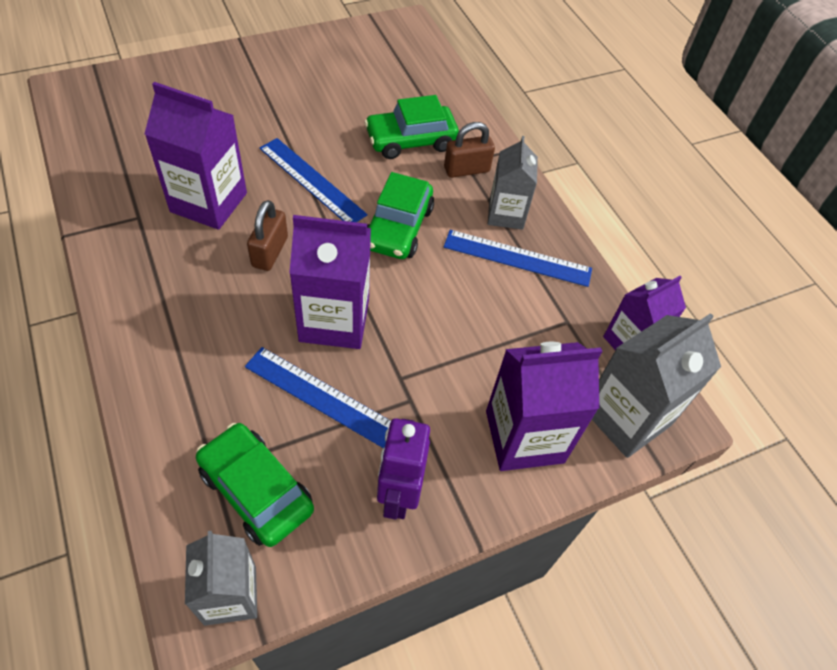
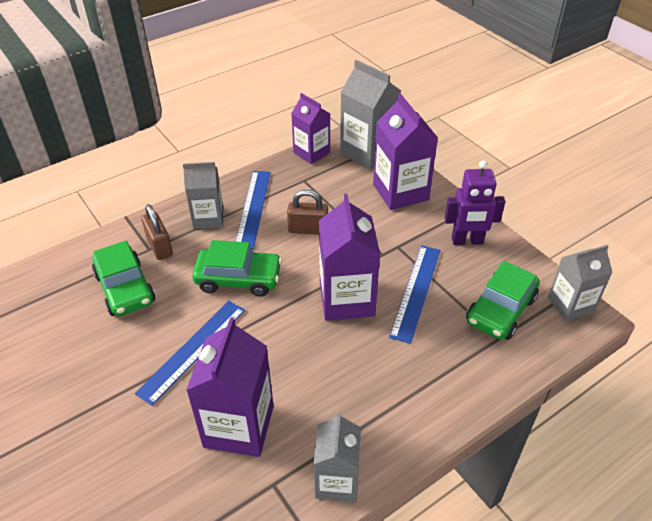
camera: 95 degrees left, 10 degrees down
brown padlock [247,200,288,271] -> brown padlock moved to [287,189,328,234]
none -> grey carton [313,412,361,502]

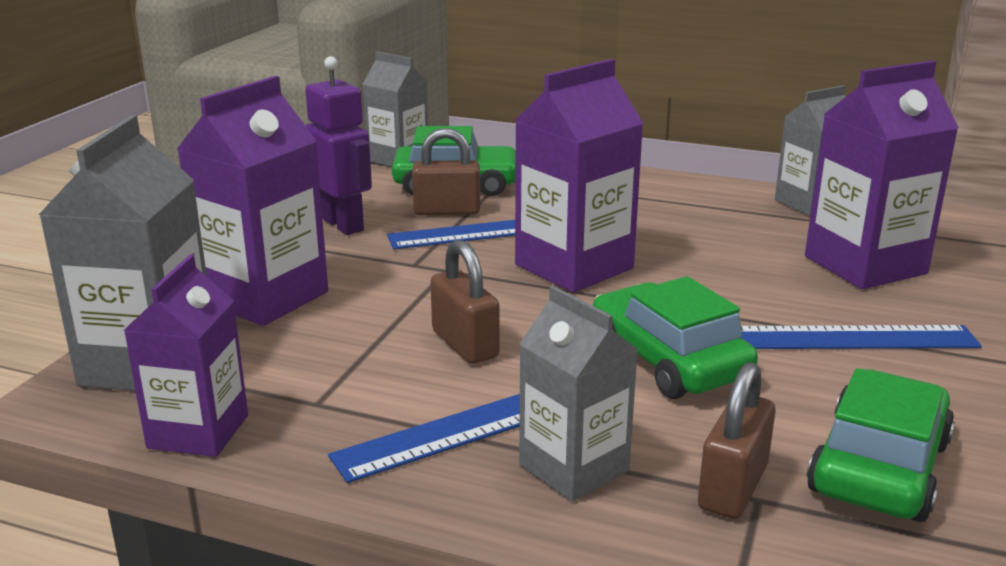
camera: 125 degrees left, 20 degrees down
none -> brown padlock [412,128,480,215]

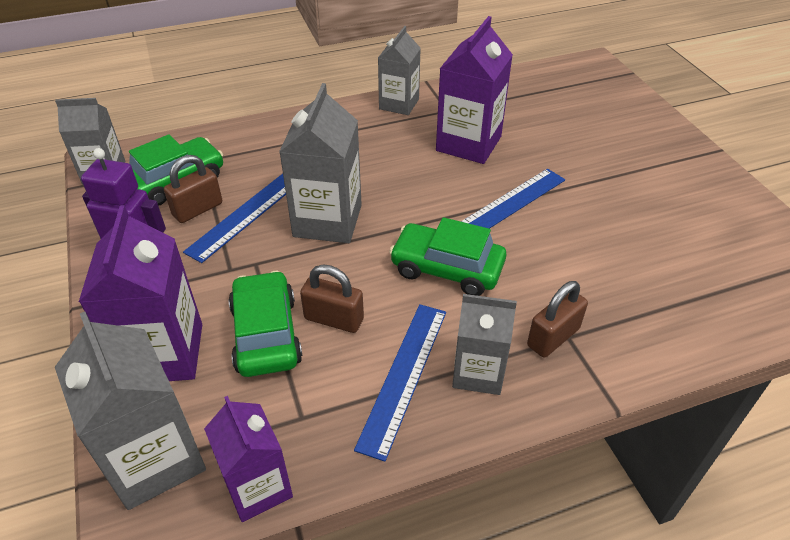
camera: 40 degrees left, 20 degrees up
purple carton [515,59,644,293] -> grey carton [279,83,362,243]
brown padlock [698,362,775,519] -> brown padlock turned 60 degrees clockwise [527,281,588,357]
green car [807,368,955,522] -> green car moved to [229,271,302,377]

